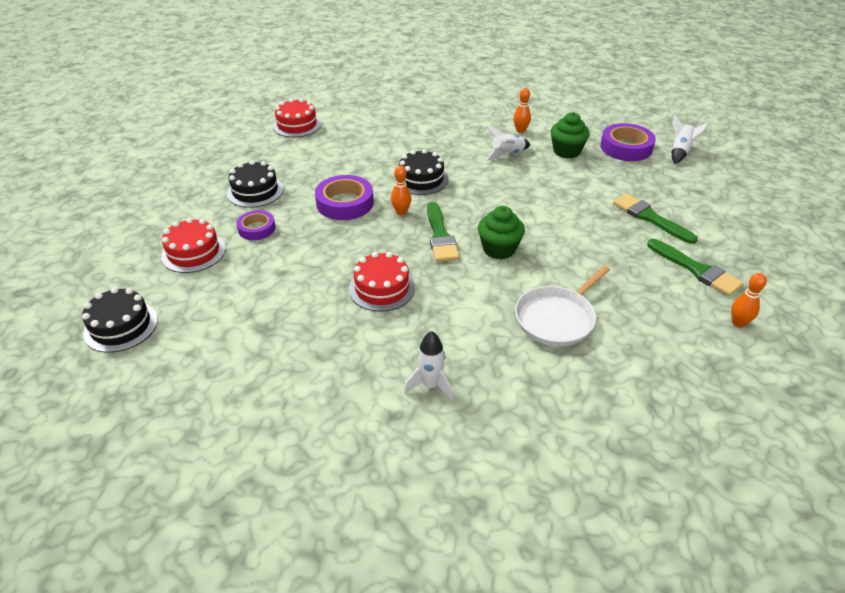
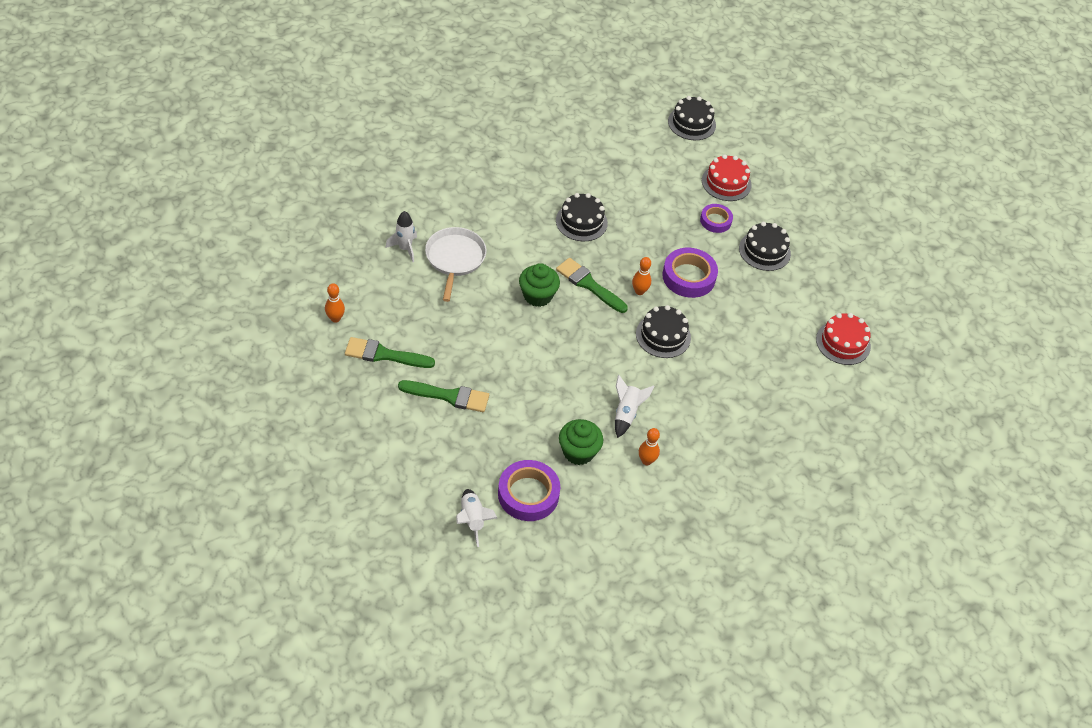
camera: 135 degrees right, 10 degrees up
red cake [349,252,415,312] -> black cake [556,193,608,241]
white rocket [404,331,453,401] -> white rocket moved to [385,211,417,262]

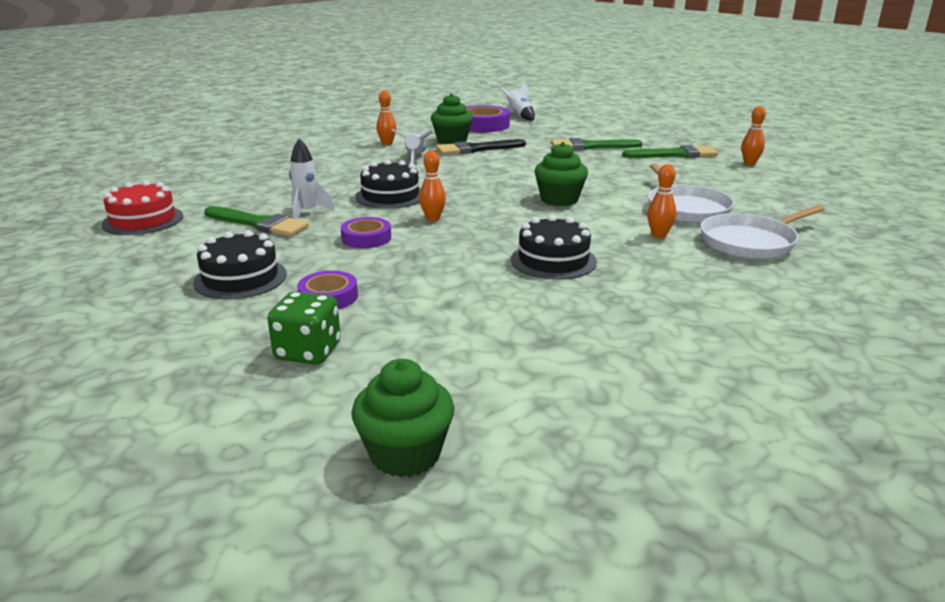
camera: 170 degrees right, 25 degrees down
white rocket [385,211,417,262] -> white rocket moved to [289,138,335,219]
green brush [556,258,628,313] -> green brush moved to [204,206,309,236]
purple tape [662,248,718,298] -> purple tape [341,217,391,248], size x0.61
black cake [668,96,716,140] -> green cupcake [351,359,454,477]
red cake [702,154,752,201] -> green dice [267,291,341,365]
none -> black brush [436,139,526,155]
none -> orange bowling pin [647,164,677,238]
none -> white pan [700,205,824,259]

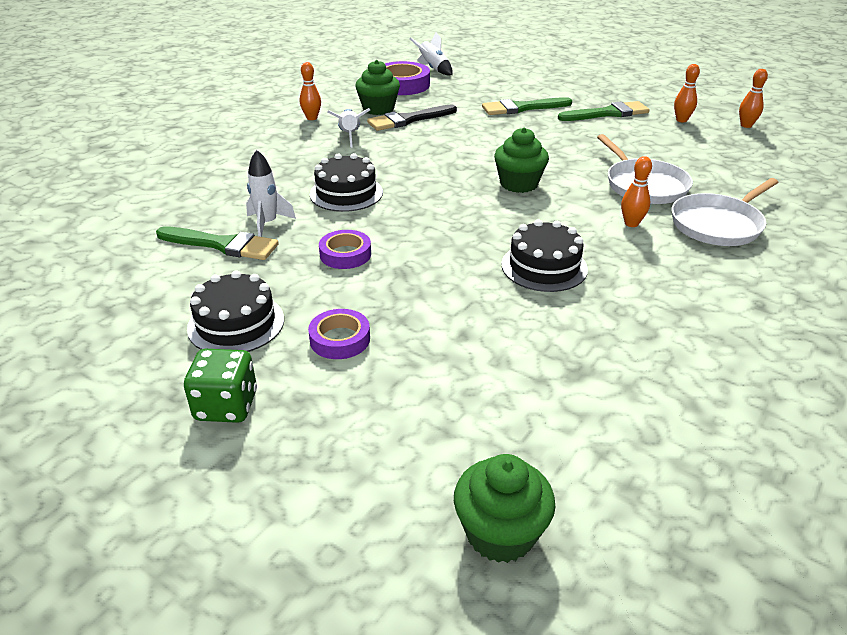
camera: 10 degrees left, 10 degrees up
red cake [101,180,183,235] -> none
green dice [267,291,341,365] -> green dice moved to [184,349,257,423]
orange bowling pin [419,151,446,221] -> orange bowling pin moved to [739,69,768,128]

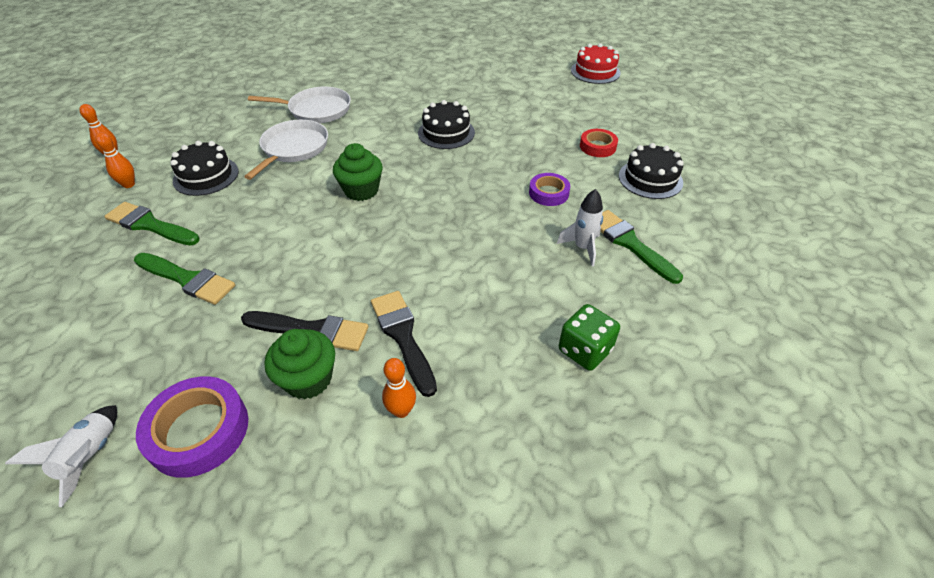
camera: 140 degrees left, 10 degrees up
green dice [184,349,257,423] -> green dice moved to [559,304,620,371]
purple tape [308,309,370,359] -> red tape [580,129,618,157]
black cake [310,153,383,212] -> black cake moved to [170,141,239,196]
white rocket [327,108,370,148] -> black brush [371,291,437,397]
green cupcake [454,454,555,563] -> red cake [571,43,621,84]
orange bowling pin [621,156,652,227] -> none

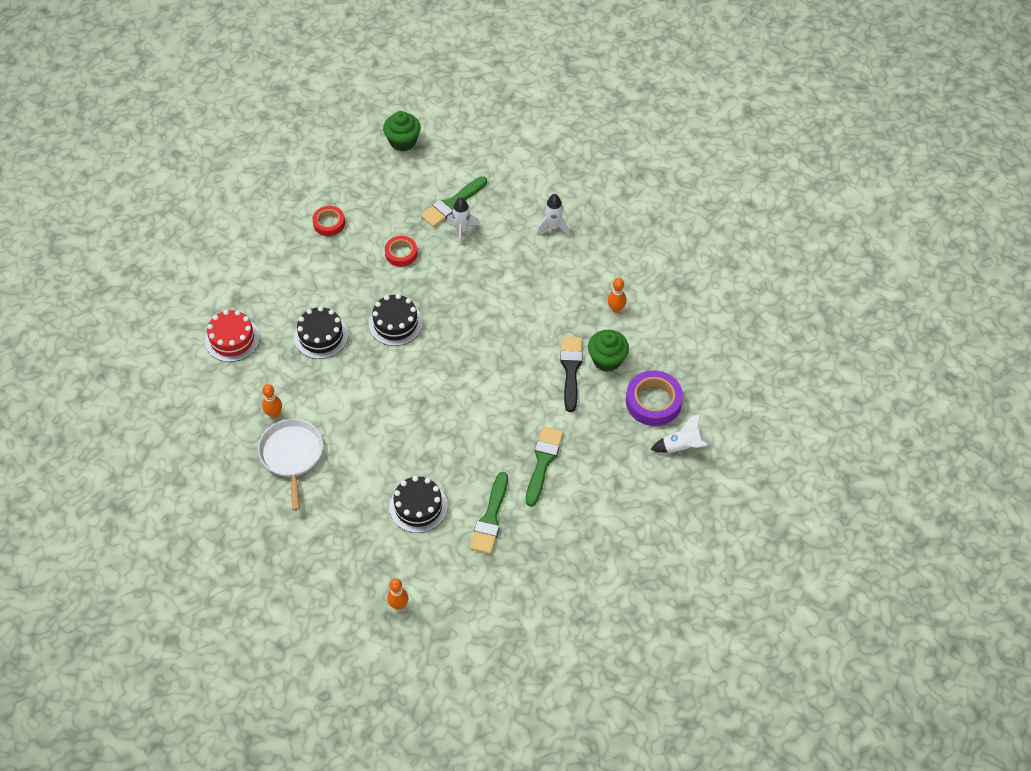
camera: 100 degrees left, 10 degrees up
orange bowling pin [95,132,135,188] -> orange bowling pin moved to [262,384,282,418]
white pan [244,120,328,180] -> none
green cupcake [333,143,383,201] -> green cupcake moved to [383,111,421,151]
black brush [371,291,437,397] -> none
purple tape [529,173,570,206] -> red tape [385,236,418,267]
green dice [559,304,620,371] -> white rocket [536,194,570,236]
red cake [571,43,621,84] -> red cake moved to [205,310,260,362]
black cake [619,143,684,199] -> black cake moved to [369,294,423,346]

